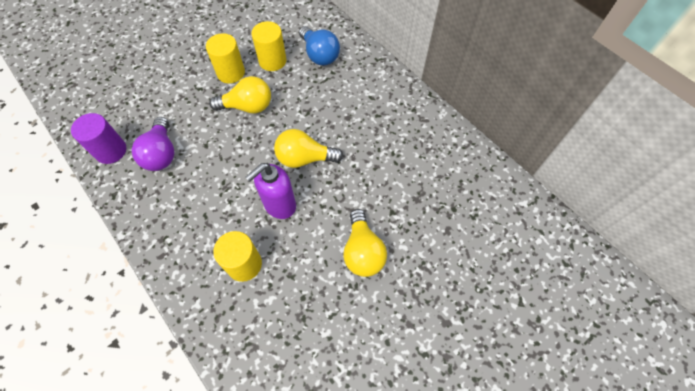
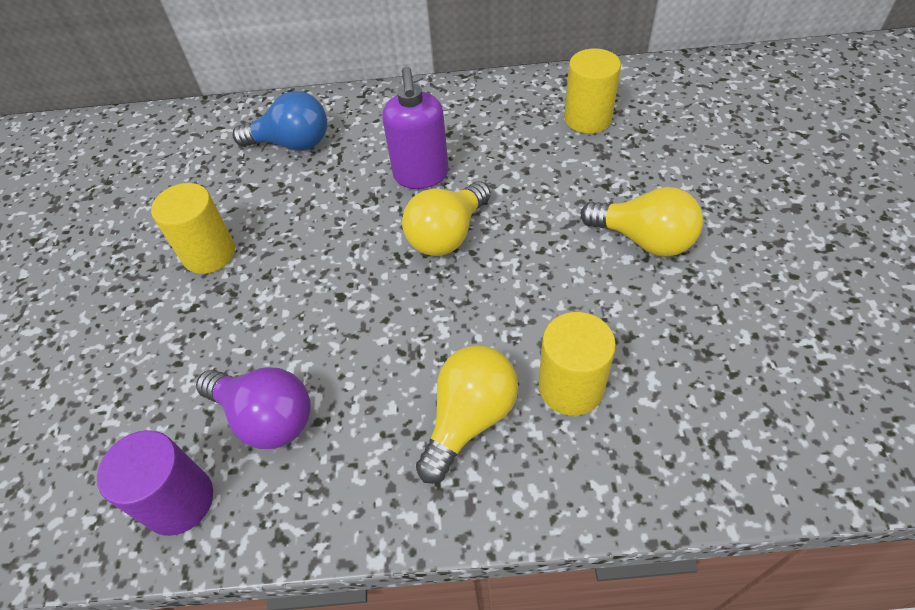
camera: 50 degrees left, 10 degrees down
yellow light bulb [209,76,271,113] -> yellow light bulb moved to [416,345,518,484]
purple soap dispenser [245,163,296,219] -> purple soap dispenser moved to [382,67,449,189]
yellow cylinder [251,21,286,71] -> yellow cylinder moved to [565,49,621,133]

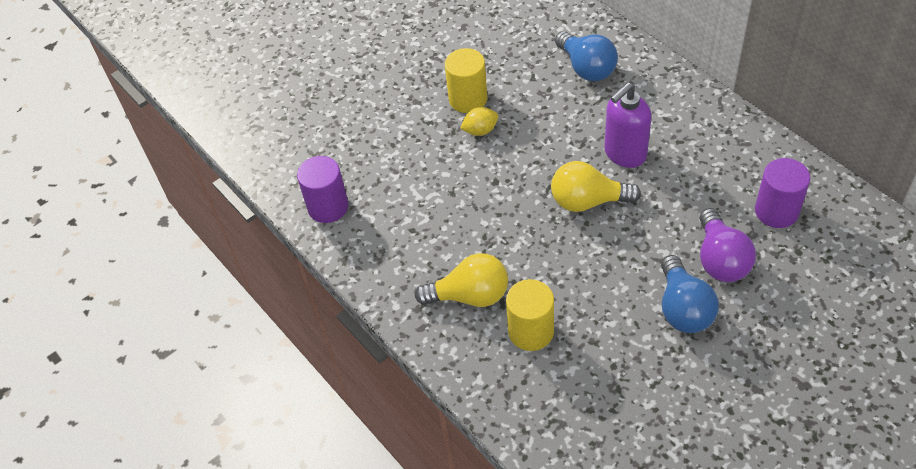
camera: 55 degrees right, 0 degrees up
purple light bulb [196,367,311,449] -> purple light bulb moved to [700,208,756,282]
yellow cylinder [565,49,621,133] -> purple cylinder [755,158,810,228]
yellow light bulb [581,187,703,256] -> blue light bulb [661,255,719,333]
none -> yellow lemon [460,107,498,136]

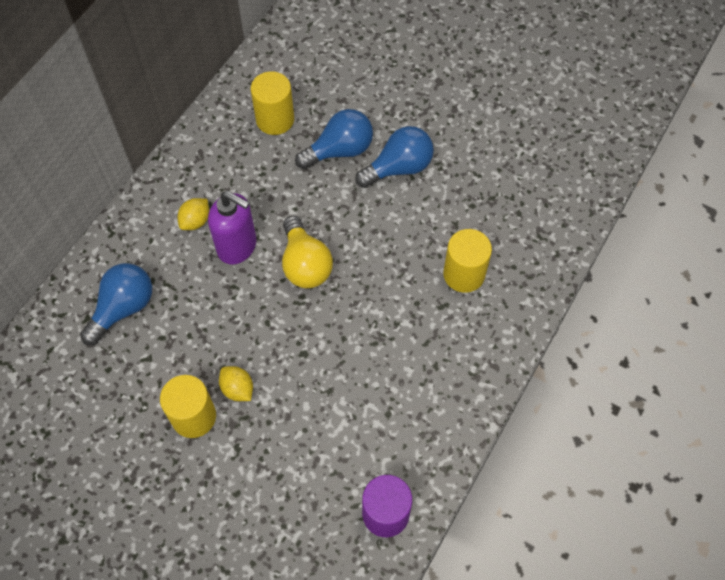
camera: 115 degrees left, 10 degrees up
yellow light bulb [415,253,508,307] -> none
purple light bulb [700,208,756,282] -> blue light bulb [295,109,373,169]
purple cylinder [755,158,810,228] -> yellow cylinder [251,71,294,135]
none -> yellow lemon [177,198,209,230]

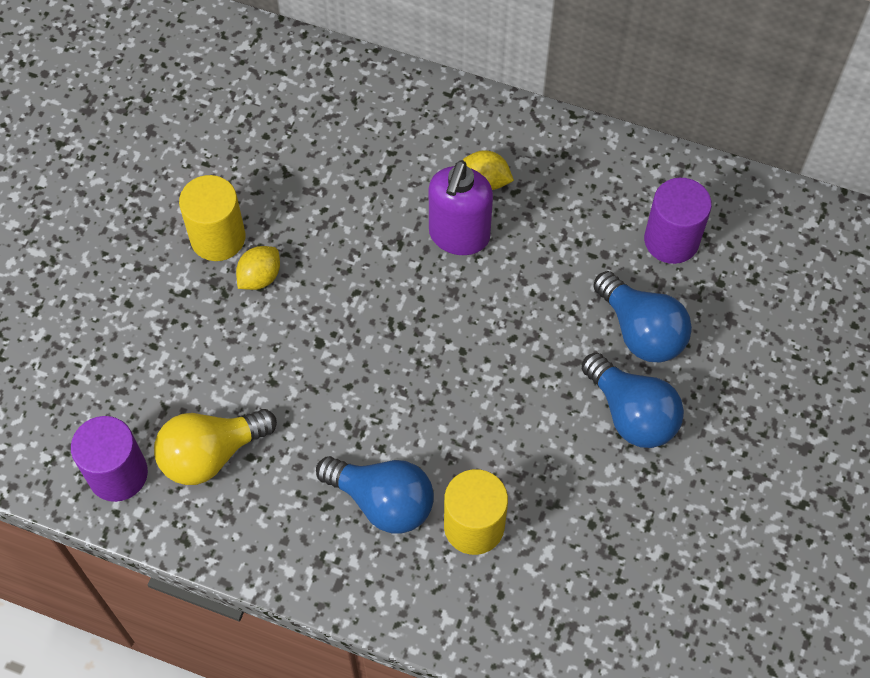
camera: 80 degrees right, 0 degrees up
blue light bulb [80,263,152,345] -> blue light bulb moved to [316,456,434,534]
yellow cylinder [251,71,294,135] -> purple cylinder [644,178,712,264]
yellow light bulb [282,216,333,288] -> yellow light bulb moved to [154,409,277,485]

